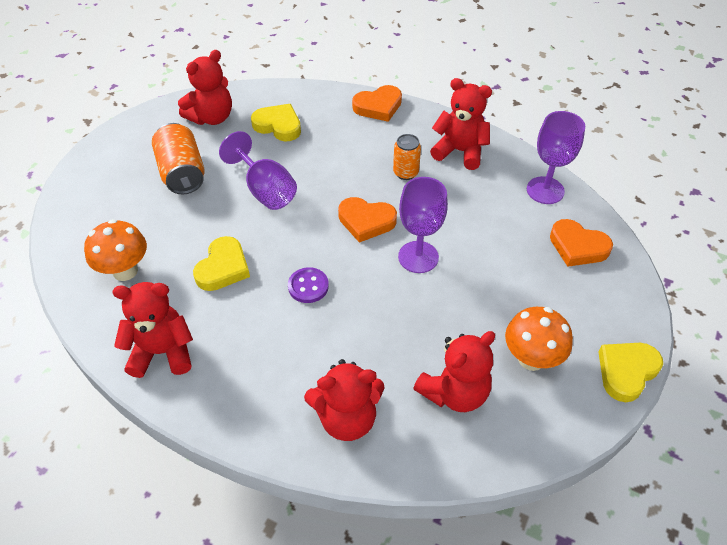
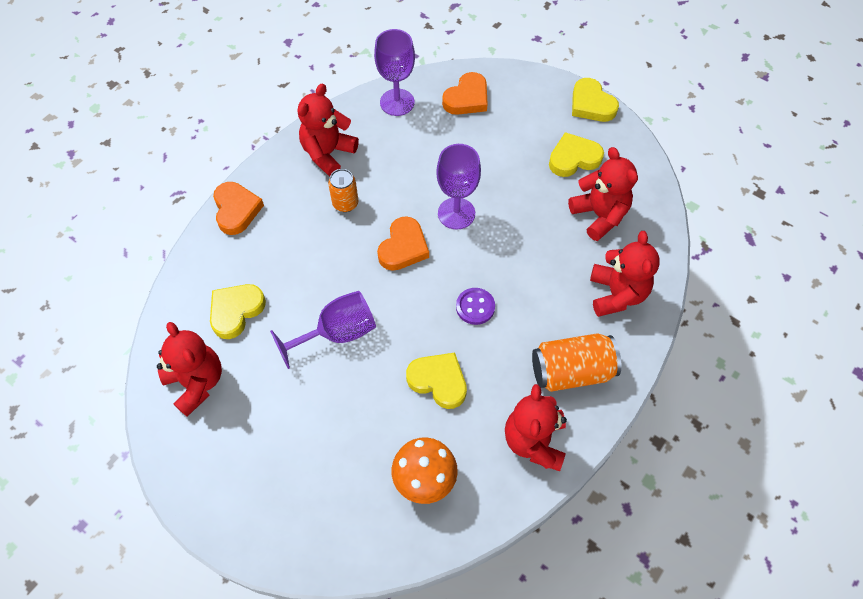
camera: 80 degrees left, 10 degrees up
orange can [152,123,205,194] -> orange can moved to [532,334,621,392]
orange mushroom [505,307,573,371] -> yellow heart [549,132,604,177]

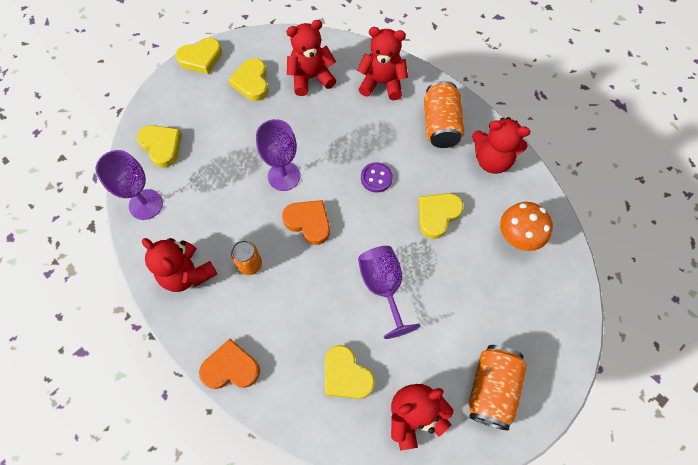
camera: 80 degrees left, 5 degrees up
orange heart [442,72,488,115] -> yellow heart [137,125,182,168]
none -> orange can [469,345,527,430]

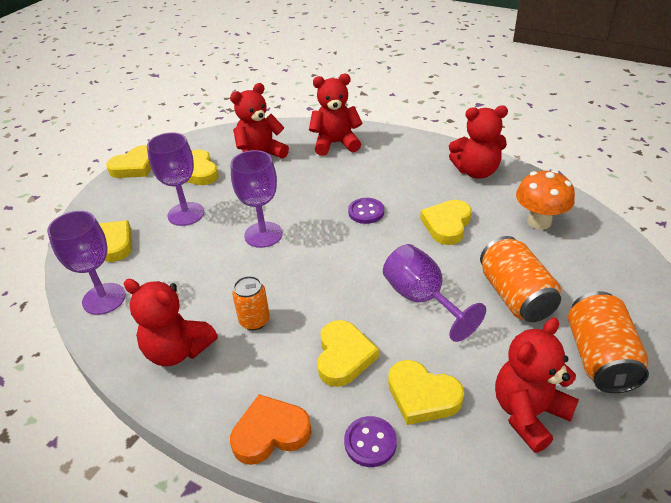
camera: 15 degrees left, 25 degrees down
orange heart [282,200,330,245] -> none
orange can [424,81,464,148] -> orange can moved to [480,236,561,322]
none -> purple goblet [147,132,204,226]
none -> yellow heart [317,320,379,387]
none -> purple button [344,416,397,467]

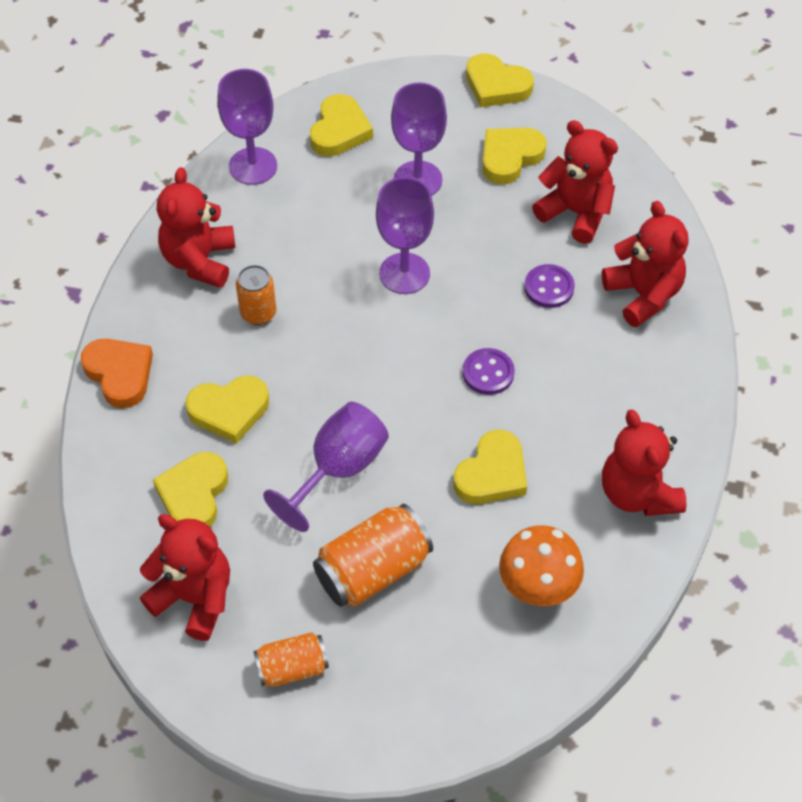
camera: 70 degrees right, 15 degrees up
purple button [344,416,397,467] -> purple button moved to [524,264,575,308]
yellow heart [420,200,472,245] -> yellow heart turned 120 degrees clockwise [453,430,527,504]
orange can [568,291,649,393] -> orange can [253,632,329,687], size x0.62

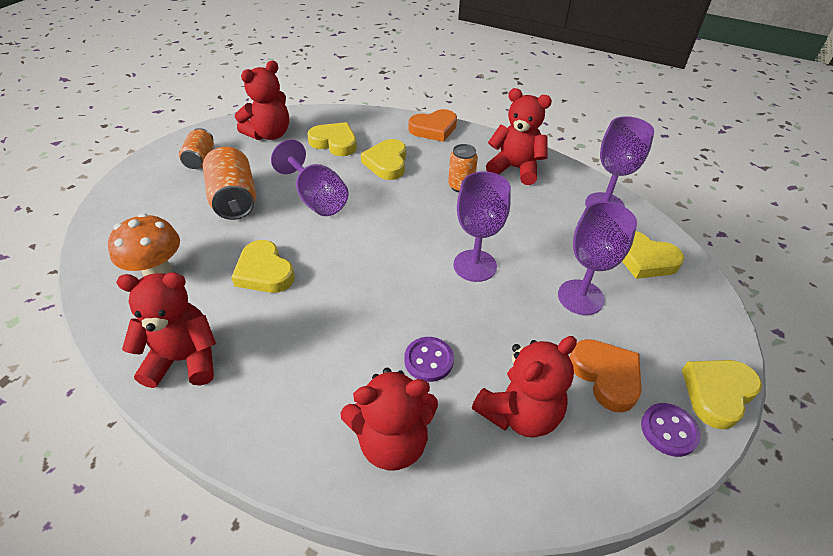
camera: 105 degrees right, 10 degrees down
purple button [463,348,515,395] -> purple button moved to [641,403,701,457]
yellow heart [482,128,547,184] -> orange heart [570,339,641,412]

